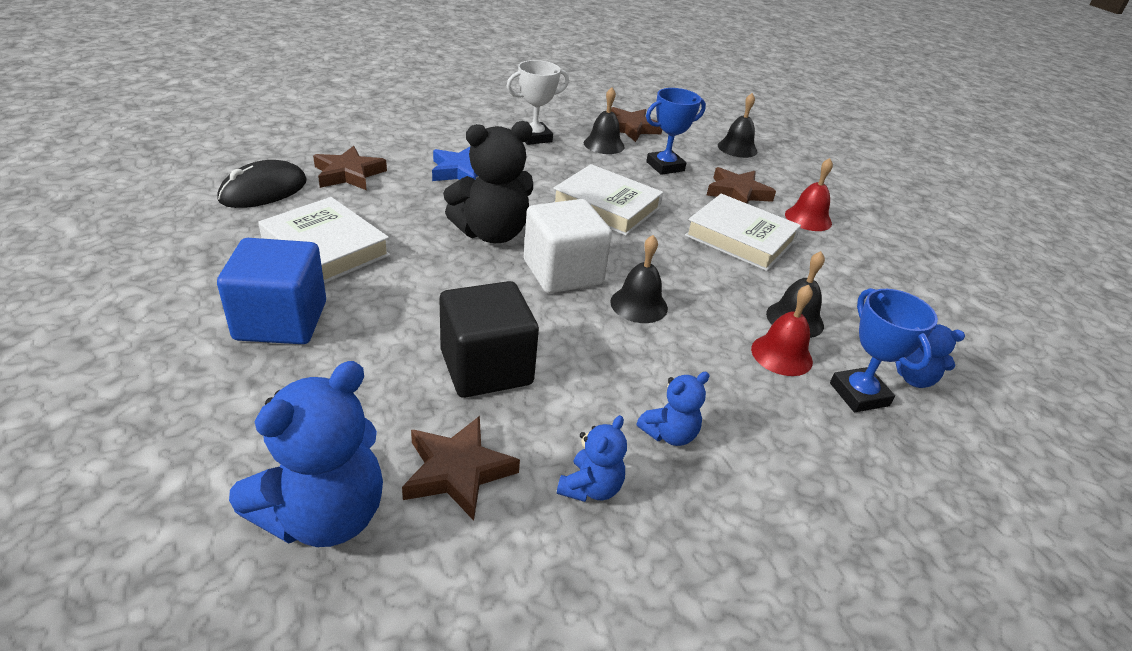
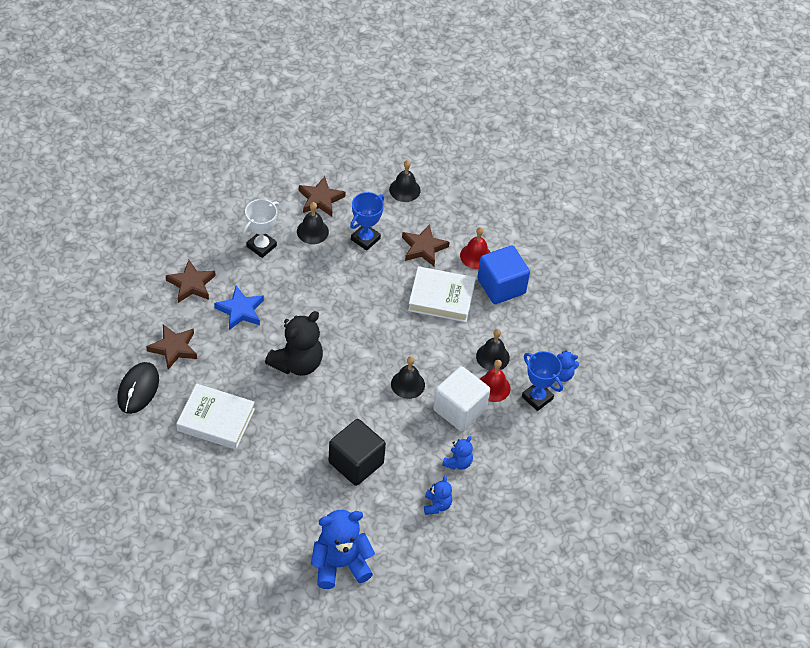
camera: 25 degrees left, 15 degrees up
blue cube [217,238,326,344] -> blue cube moved to [477,245,530,304]
blue teddy bear [229,361,383,547] -> blue teddy bear turned 120 degrees counterclockwise [311,510,375,589]
brown star [402,416,520,521] -> brown star moved to [166,260,216,303]
white cube [524,199,612,293] -> white cube moved to [433,366,490,431]
white book [553,164,663,236] -> none

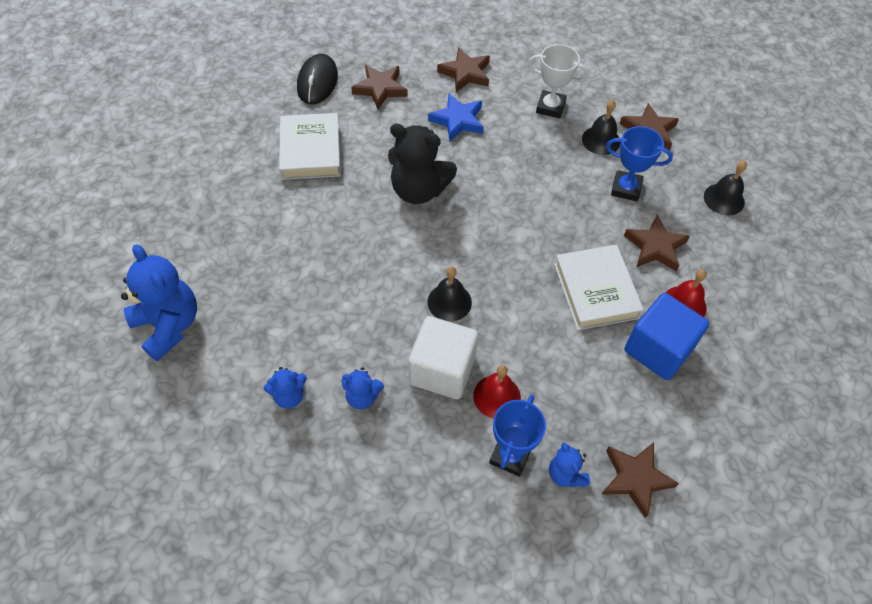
camera: 70 degrees right, 5 degrees up
black mouse [117,362,159,414] -> black mouse turned 75 degrees counterclockwise [297,54,338,104]
black cube [328,419,386,486] -> none
black bell [476,329,510,370] -> none
none -> brown star [601,442,679,518]

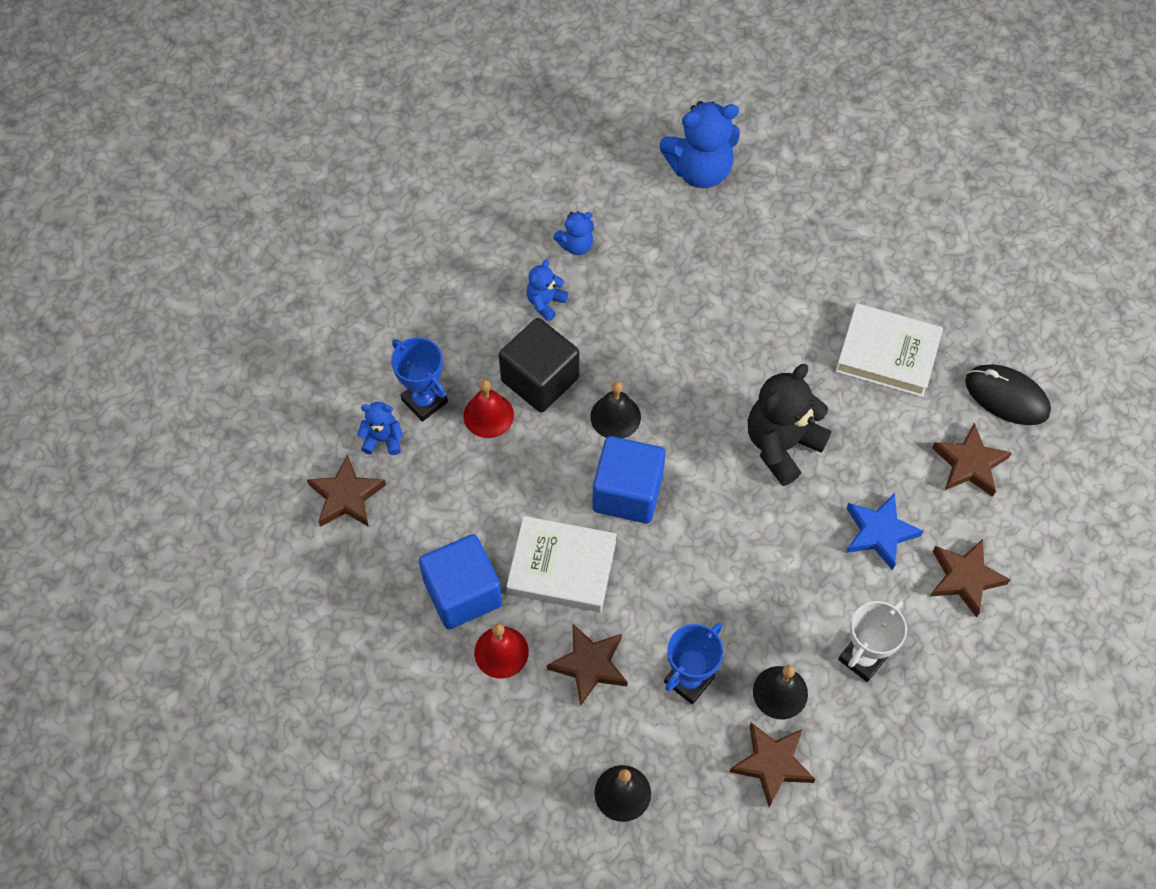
camera: 115 degrees right, 5 degrees up
blue teddy bear [264,367,307,409] -> blue teddy bear turned 120 degrees counterclockwise [553,211,594,255]
white cube [408,316,478,399] -> black cube [499,318,579,412]
none -> blue cube [592,436,666,524]

